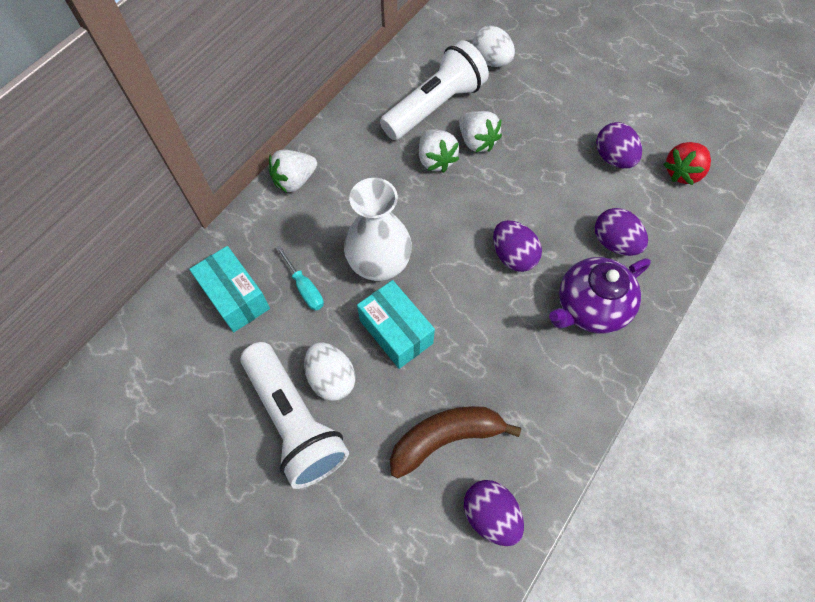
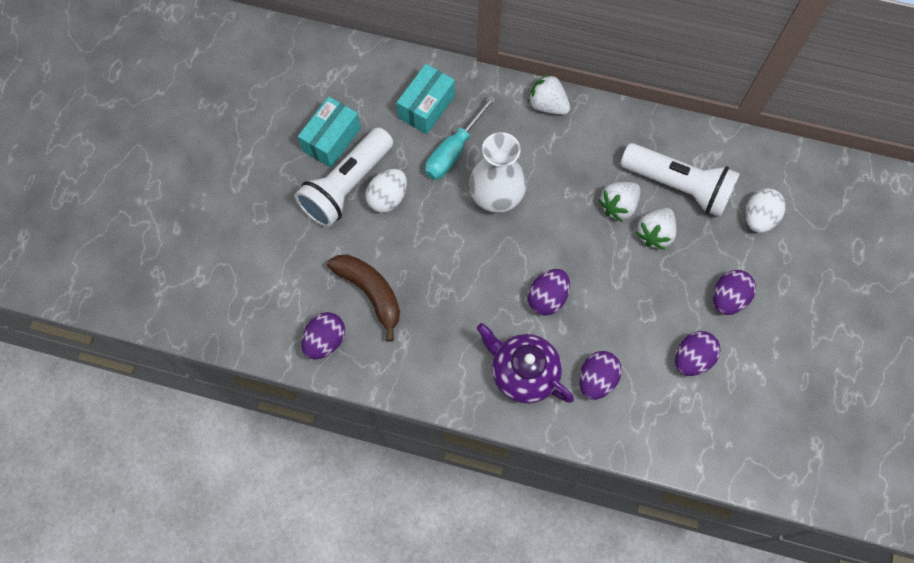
camera: 70 degrees right, 5 degrees up
turquoise screwdriver [276,246,324,311] -> turquoise screwdriver [425,95,496,180], size x1.59
turquoise box [357,280,435,369] -> turquoise box moved to [298,97,361,168]
red strawberry [664,142,711,185] -> none
none -> purple egg [713,270,756,315]

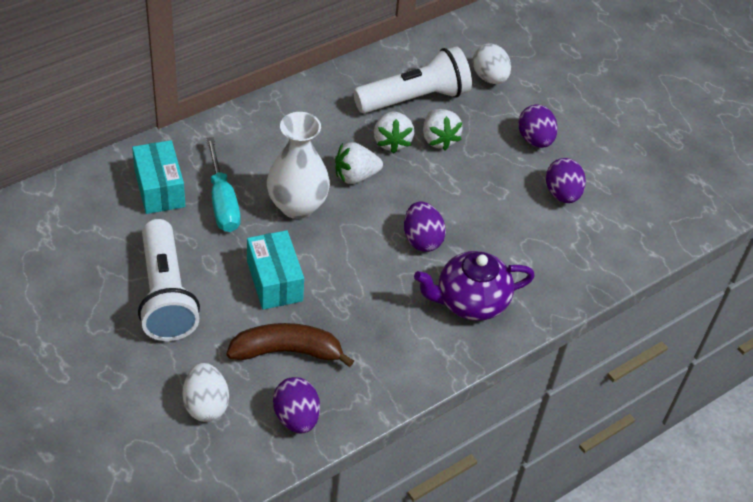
camera: 55 degrees left, 20 degrees down
turquoise box [298,97,361,168] -> turquoise box moved to [247,230,304,310]
white egg [365,169,407,213] -> white egg moved to [182,363,229,422]
white strawberry [528,74,570,115] -> white strawberry moved to [335,142,383,184]
purple egg [579,351,622,400] -> none

